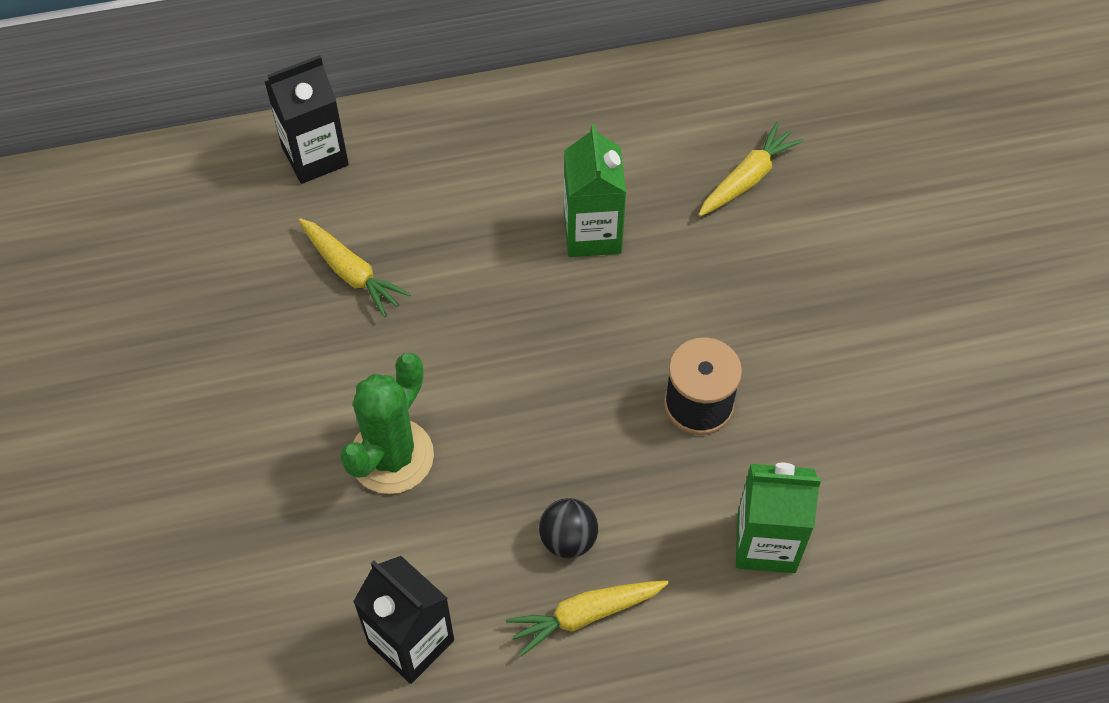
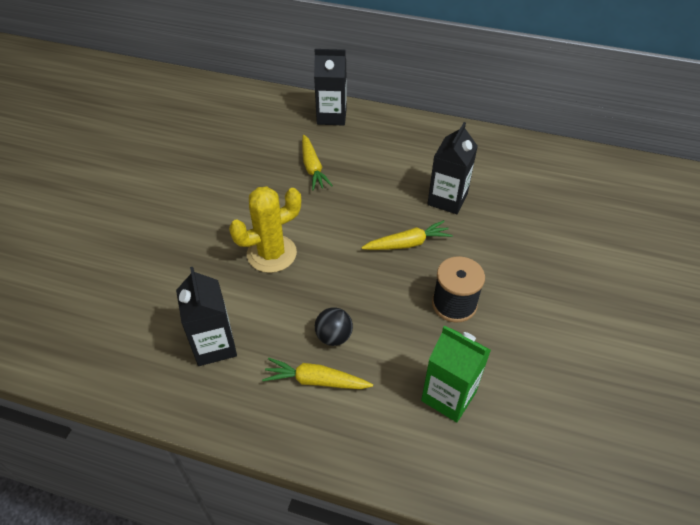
camera: 30 degrees right, 10 degrees down
green cactus [340,353,434,494] -> yellow cactus [229,186,301,273]
green carton [564,124,626,257] -> black carton [427,122,478,214]
yellow carrot [699,122,804,217] -> yellow carrot moved to [361,220,453,250]

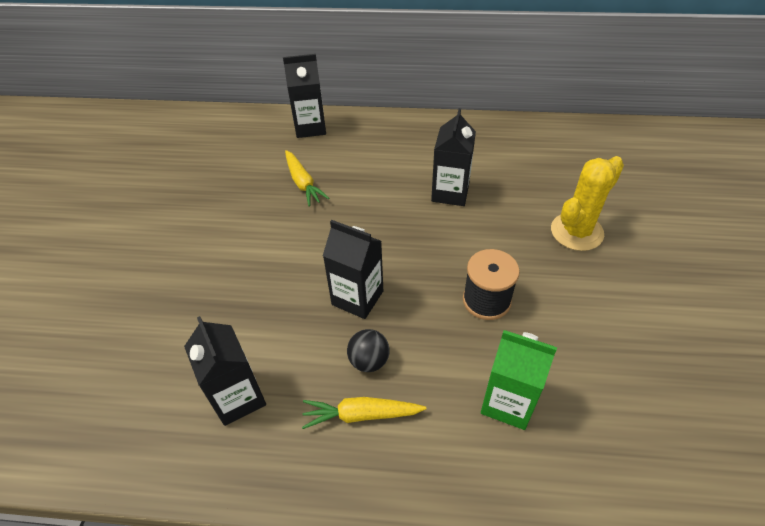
camera: 10 degrees left, 0 degrees up
yellow cactus [229,186,301,273] -> yellow cactus moved to [551,156,624,251]
yellow carrot [361,220,453,250] -> none
none -> black carton [323,220,383,319]

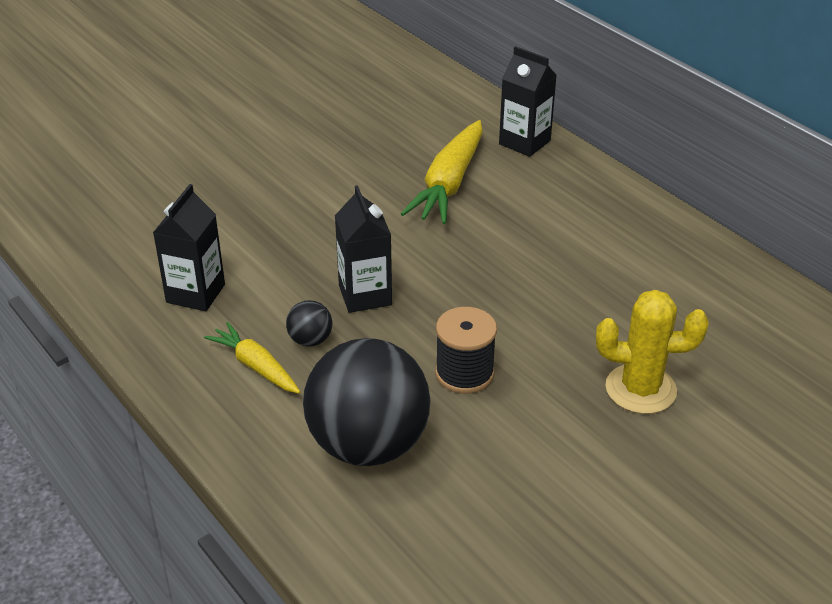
camera: 45 degrees right, 10 degrees down
yellow carrot [285,150,329,207] -> yellow carrot [401,120,483,224], size x1.70
black carton [431,108,476,206] -> none
green carton [481,330,557,430] -> black ball [303,338,430,466]

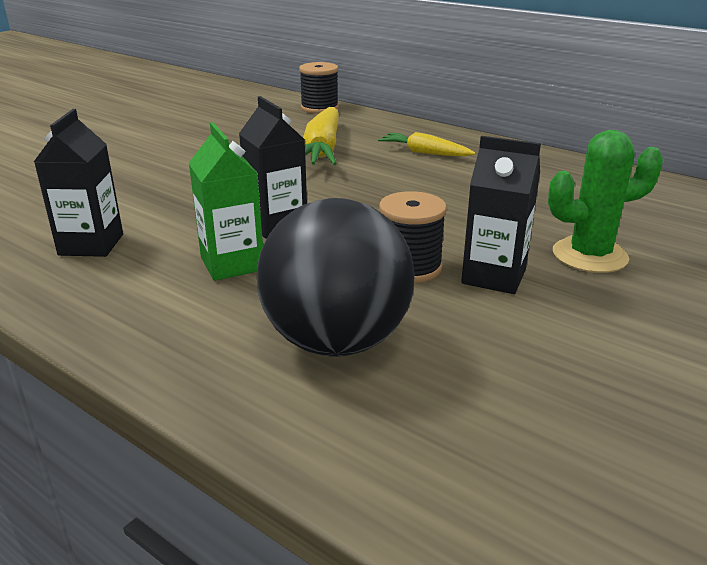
camera: 15 degrees left, 10 degrees down
yellow carrot [204,322,300,394] -> yellow carrot moved to [378,132,475,157]
black ball [286,300,332,347] -> green carton [189,122,263,281]
black carton [499,46,557,157] -> black carton moved to [461,136,541,294]
yellow cactus [596,290,709,414] -> green cactus [548,130,663,273]
none -> black spool [299,62,339,114]

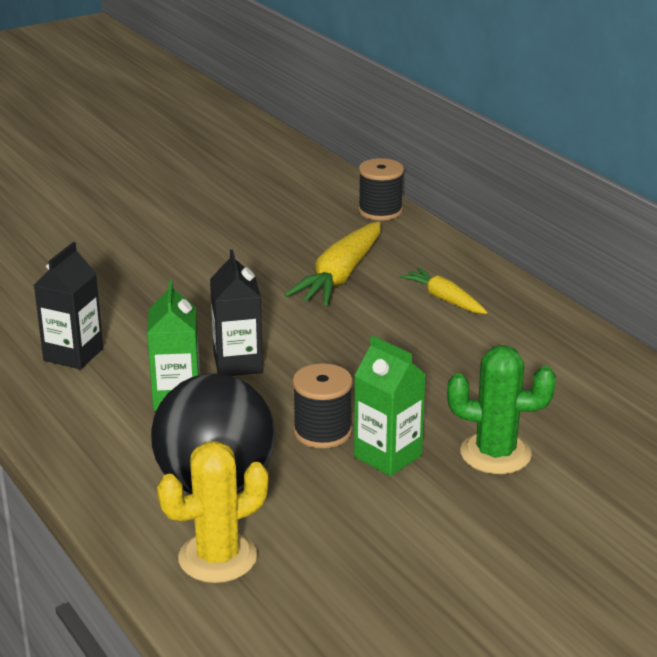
camera: 20 degrees right, 0 degrees up
black carton [461,136,541,294] -> green carton [354,336,426,476]
none -> yellow cactus [157,441,269,583]

